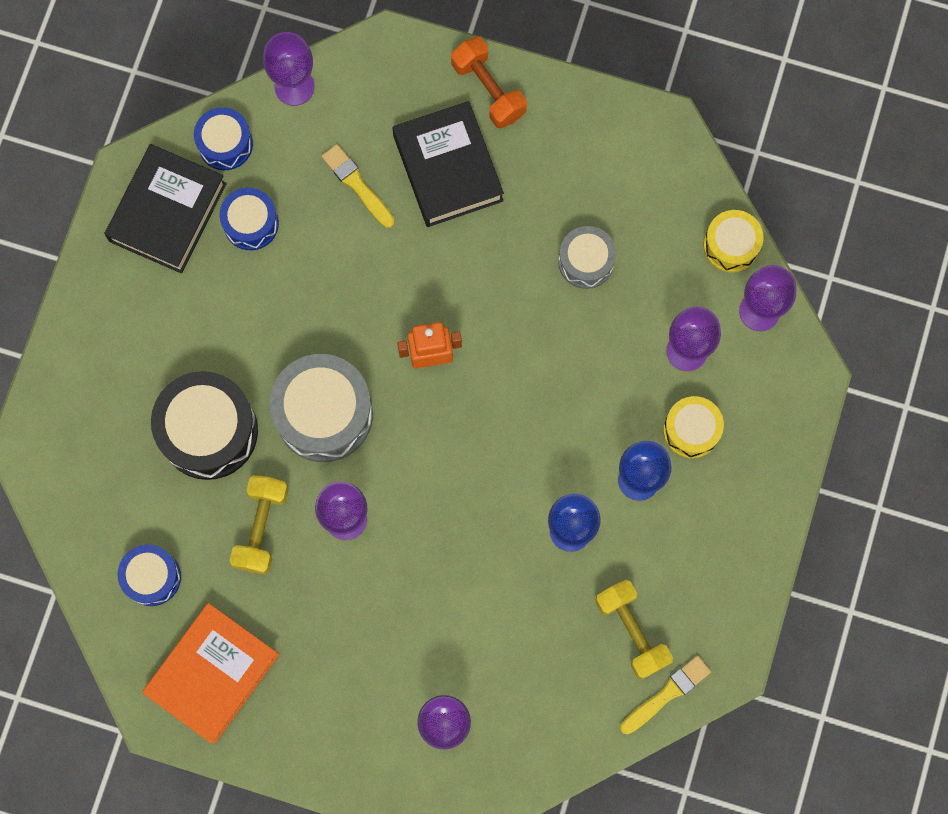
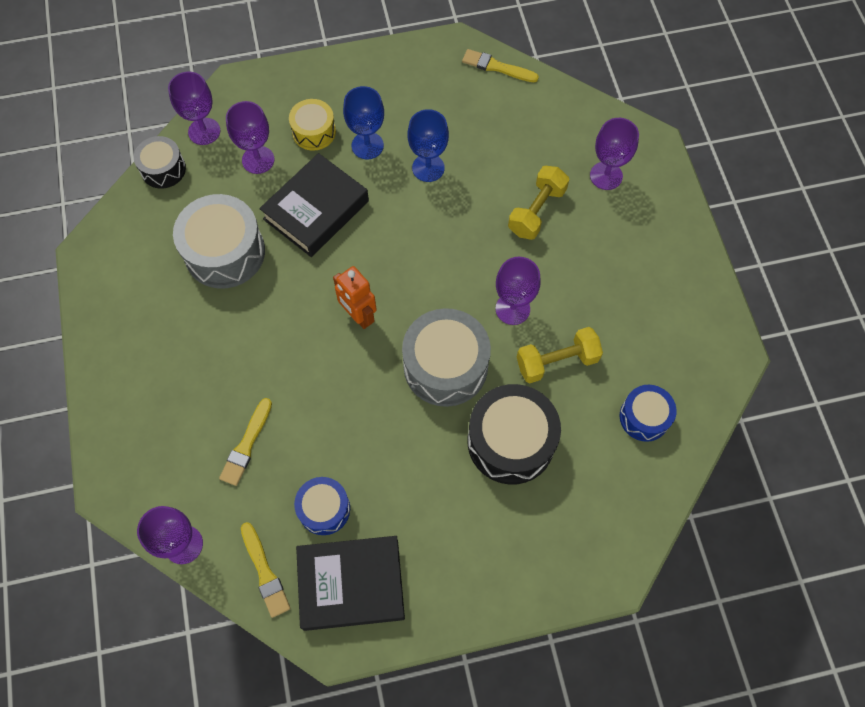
camera: 120 degrees left, 10 degrees down
orange book [142,603,279,744] -> none
blue drum [194,107,253,170] -> yellow brush [241,522,290,618]
black book [393,101,504,227] -> black book moved to [259,153,369,257]
orange dumbbell [451,37,527,128] -> none
grey drum [558,226,616,289] -> grey drum [173,194,265,289], size x1.73
yellow dumbbell [595,579,673,680] -> yellow dumbbell moved to [508,166,569,240]
yellow drum [704,210,763,273] -> black drum [134,136,186,189]

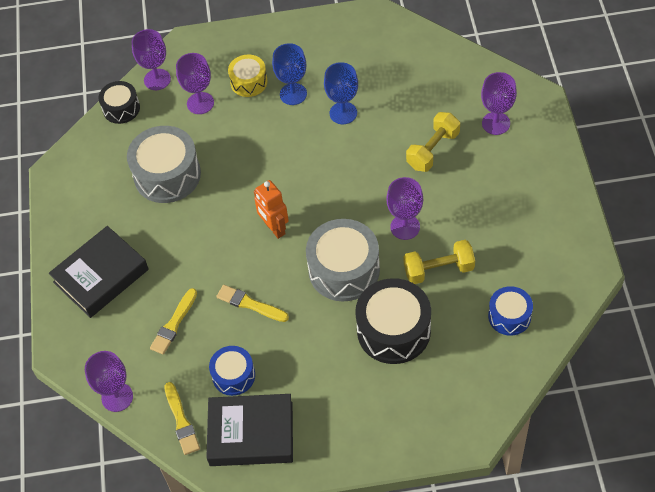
camera: 10 degrees right, 10 degrees down
black book [259,153,369,257] -> black book moved to [49,226,149,318]
yellow brush [462,49,539,82] -> yellow brush moved to [216,285,289,322]

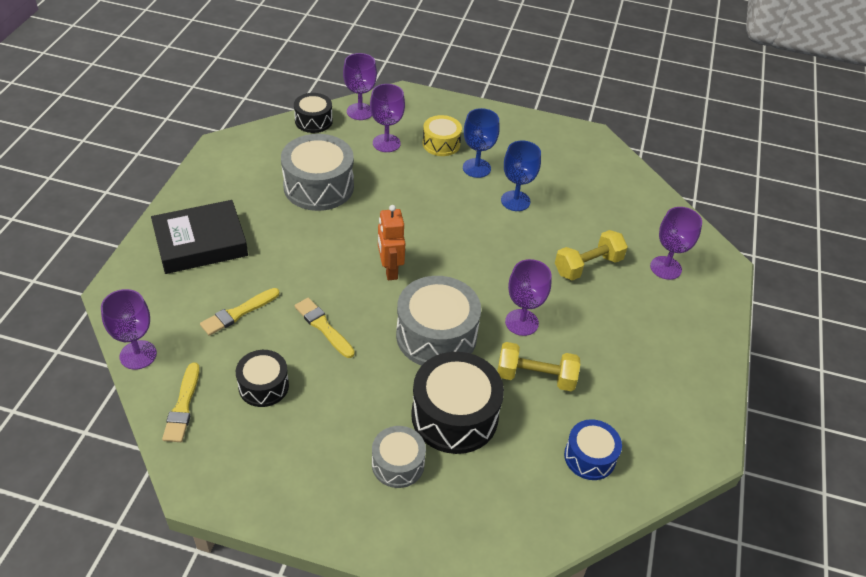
camera: 15 degrees right, 10 degrees down
black book [206,394,293,466] -> none
blue drum [209,346,255,396] -> black drum [236,350,289,407]
none -> grey drum [372,426,426,488]

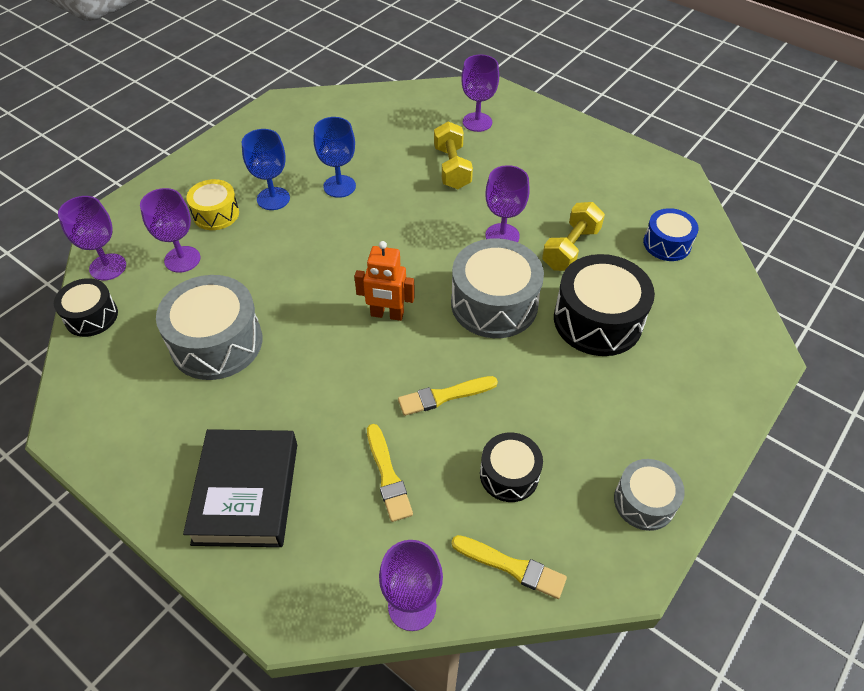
camera: 65 degrees left, 5 degrees up
grey drum [372,426,426,488] -> grey drum moved to [614,459,685,531]

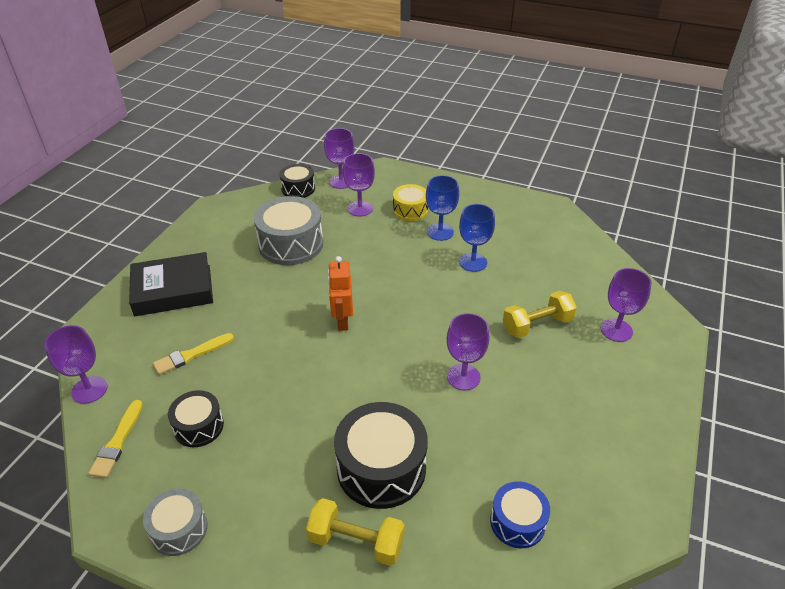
camera: 75 degrees right, 10 degrees down
yellow brush [398,376,498,416] -> none
grey drum [451,238,544,338] -> none
yellow dumbbell [542,202,605,271] -> yellow dumbbell moved to [306,498,405,566]

